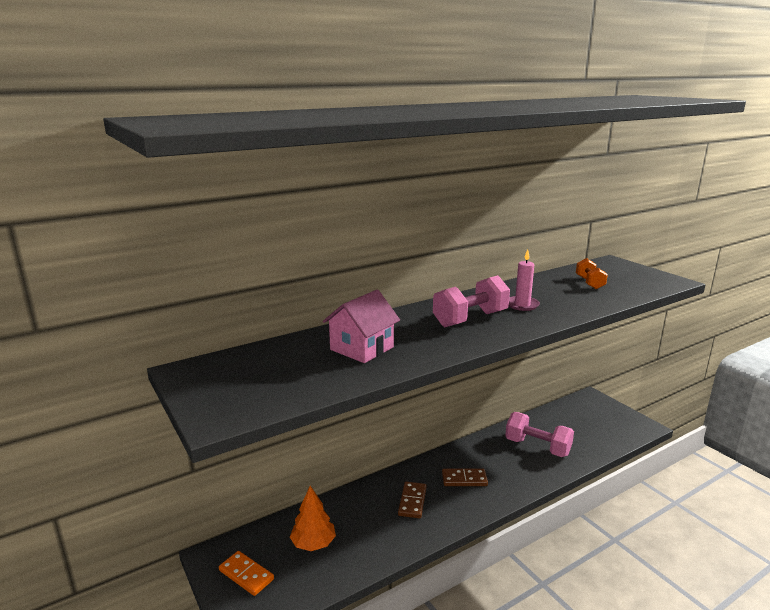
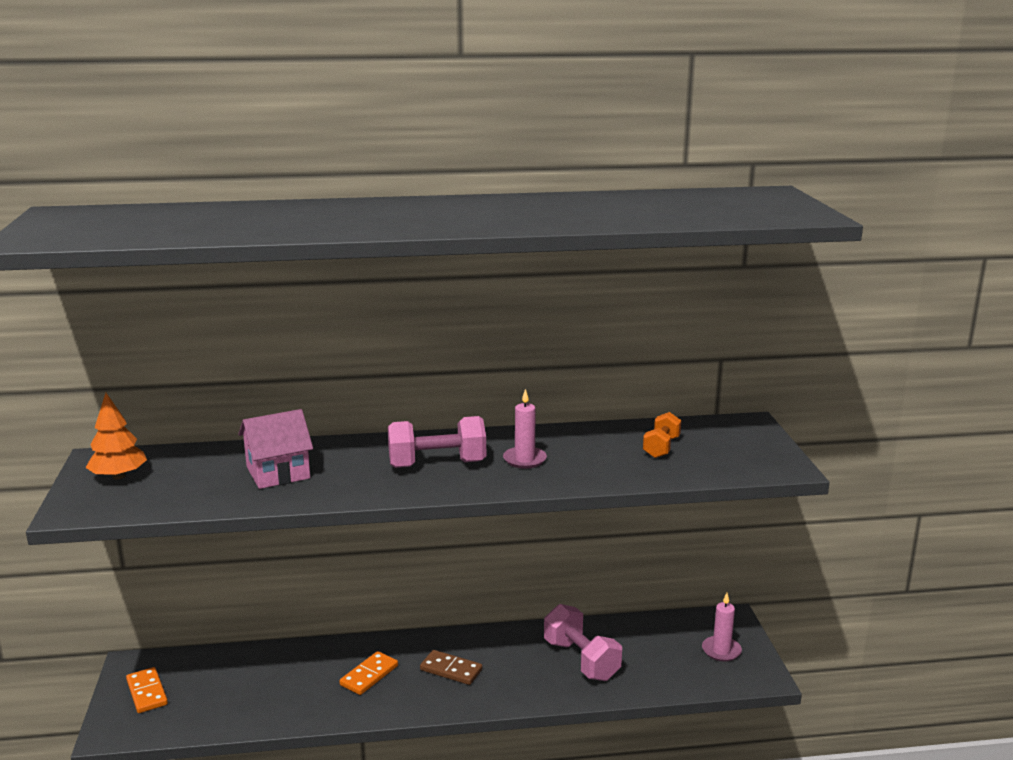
camera: 25 degrees right, 0 degrees up
orange tree [290,486,336,551] -> orange tree moved to [86,393,147,479]
brown domino [398,482,427,518] -> orange domino [339,651,398,695]
none -> pink candle [702,593,742,662]

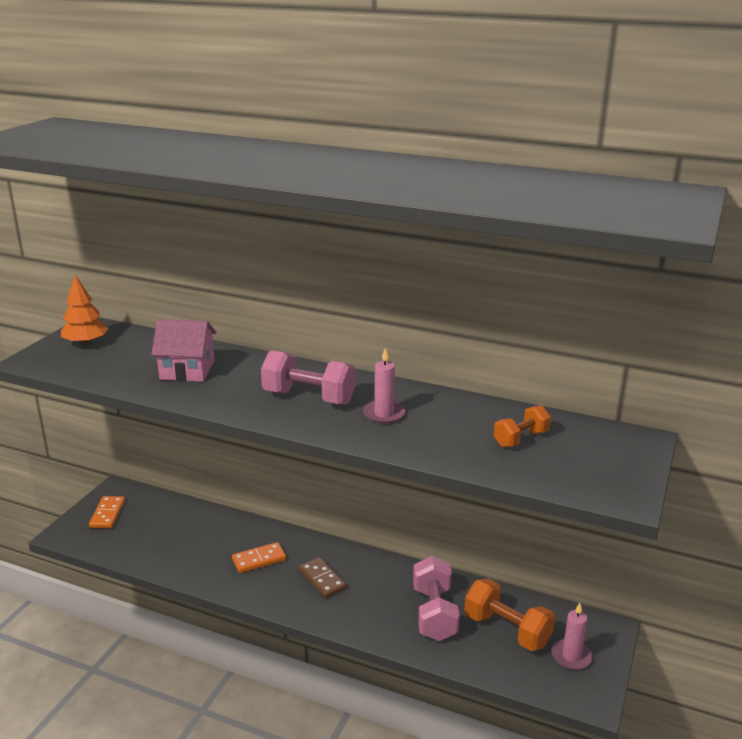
camera: 30 degrees right, 5 degrees up
none -> orange dumbbell [464,579,555,651]

